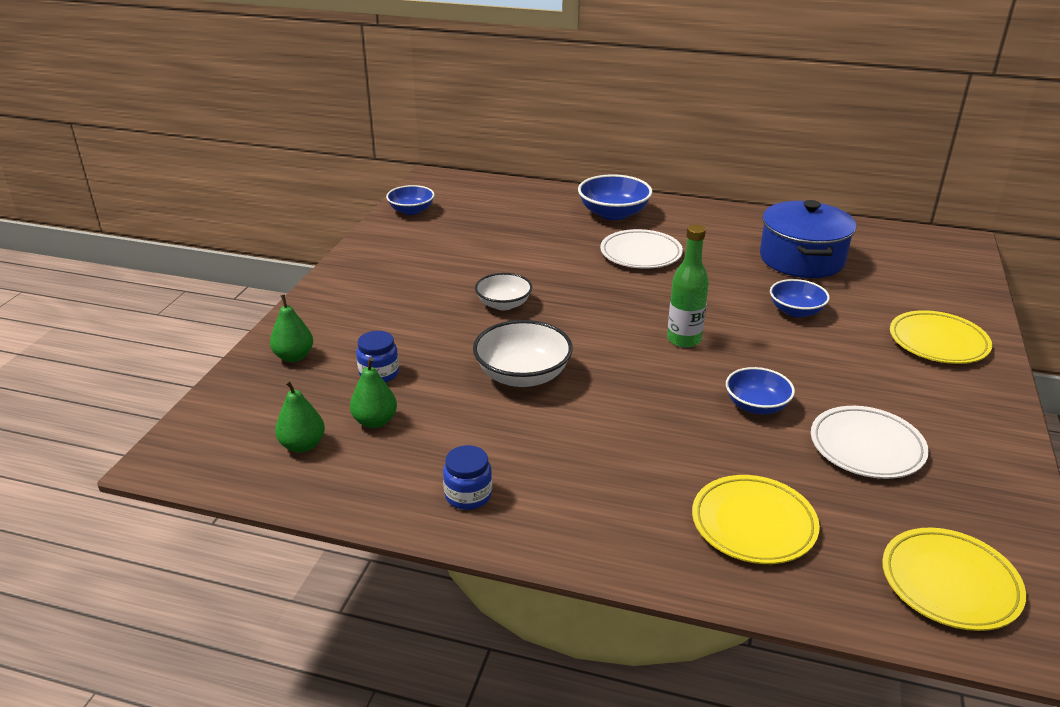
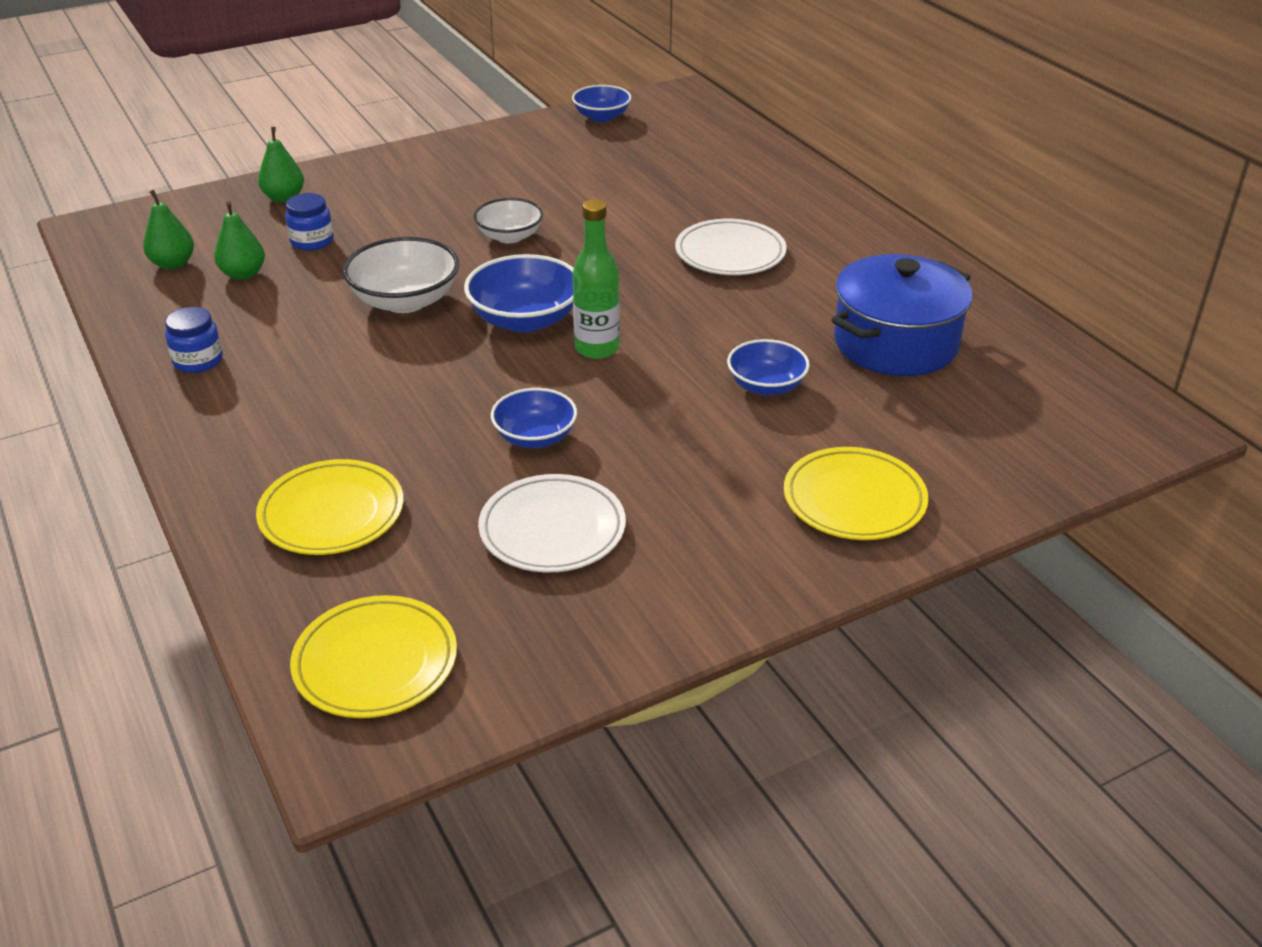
camera: 45 degrees right, 5 degrees up
blue bowl [578,174,652,220] -> blue bowl moved to [464,254,574,333]

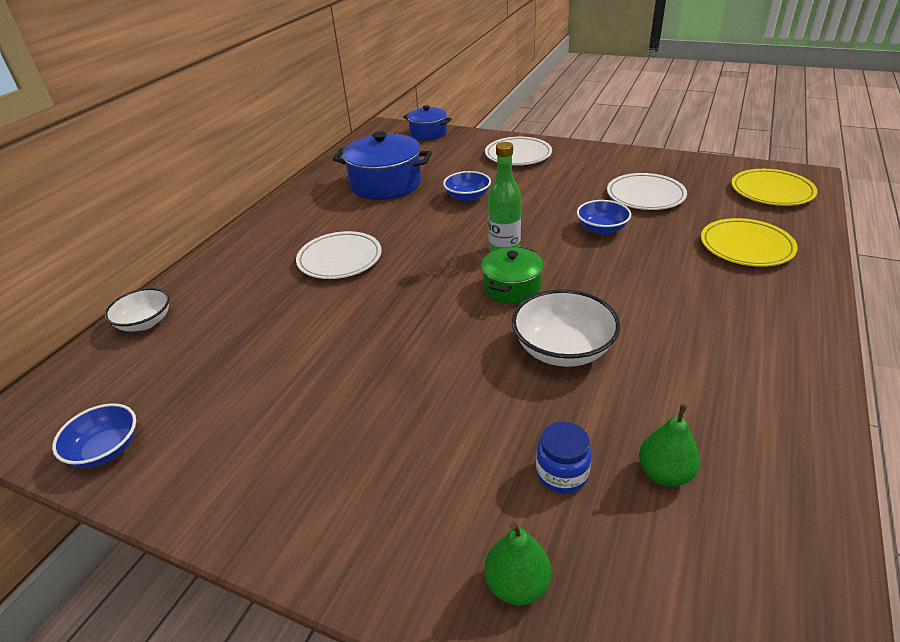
camera: 125 degrees left, 0 degrees up
green pear [143,190,194,270] -> none
blue jar [165,307,223,373] -> none
blue bowl [464,254,574,333] -> green pot [481,247,544,304]
white bowl [474,198,543,243] -> white bowl moved to [105,288,169,332]
yellow plate [784,447,928,540] -> white plate [485,137,552,165]
none -> blue pot [403,105,452,140]

